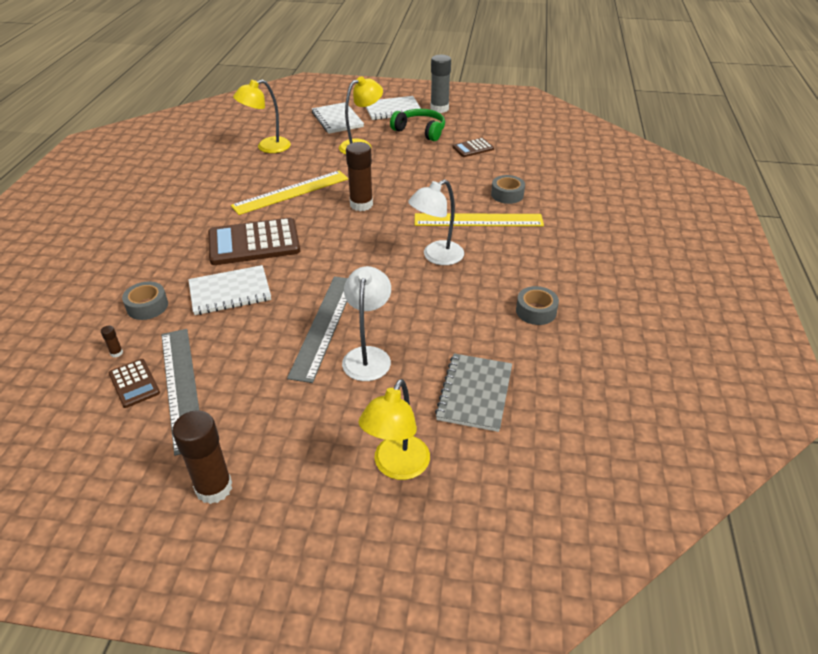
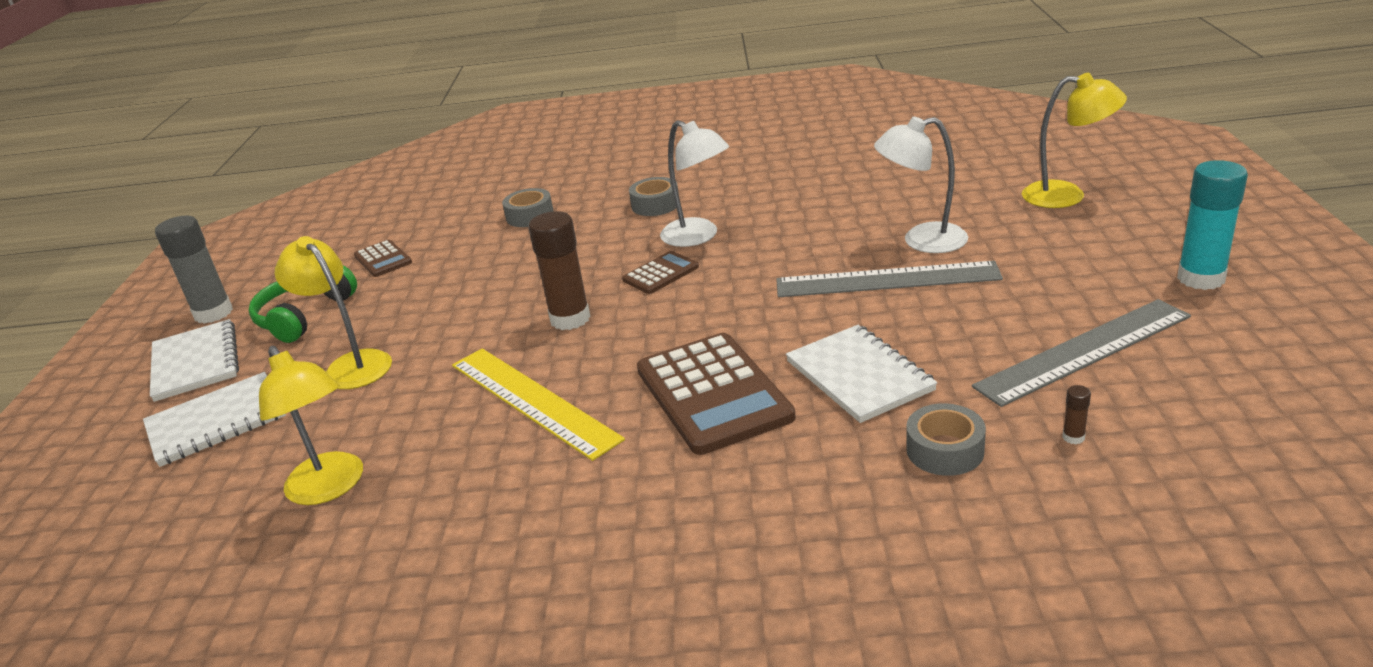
camera: 95 degrees left, 10 degrees down
brown calculator [109,359,160,408] -> brown calculator moved to [622,251,699,294]
brown glue stick [172,411,232,504] -> turquoise glue stick [1177,160,1248,290]
yellow ruler [415,213,544,226] -> none
grey notebook [435,353,512,432] -> none
grey tape [516,286,559,325] -> grey tape moved to [629,177,679,216]

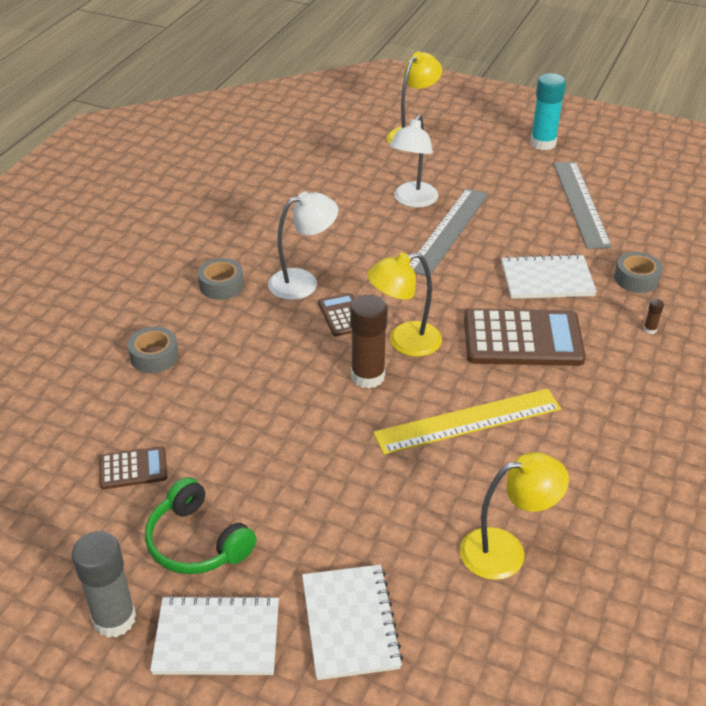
camera: 70 degrees left, 10 degrees up
yellow lamp [275,236,392,389] -> yellow lamp moved to [367,252,442,357]
brown glue stick [1063,385,1091,444] -> brown glue stick moved to [644,299,664,334]

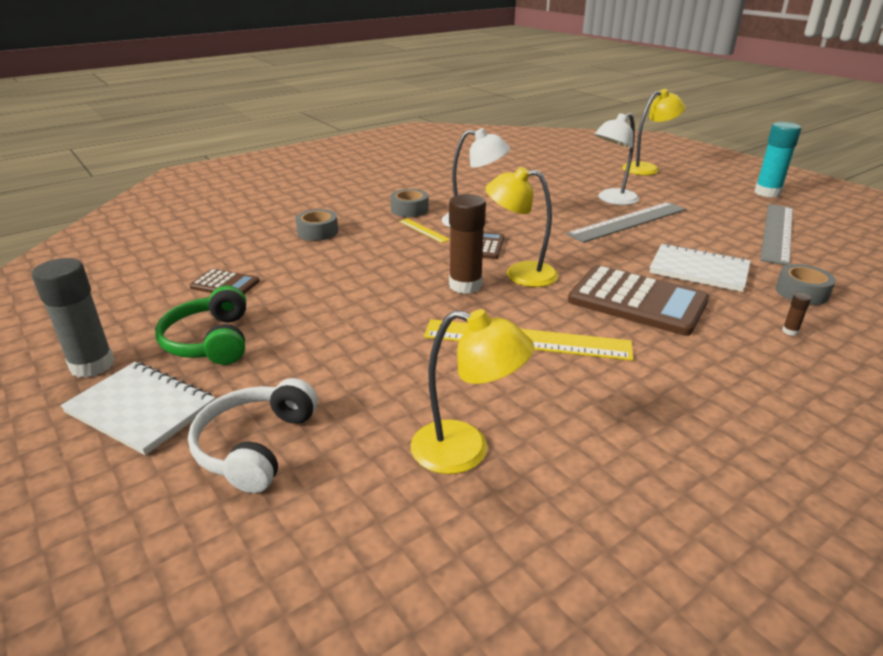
camera: 30 degrees right, 10 degrees down
white notebook [302,565,403,680] -> white headphones [188,378,318,493]
none -> yellow ruler [399,218,450,243]

